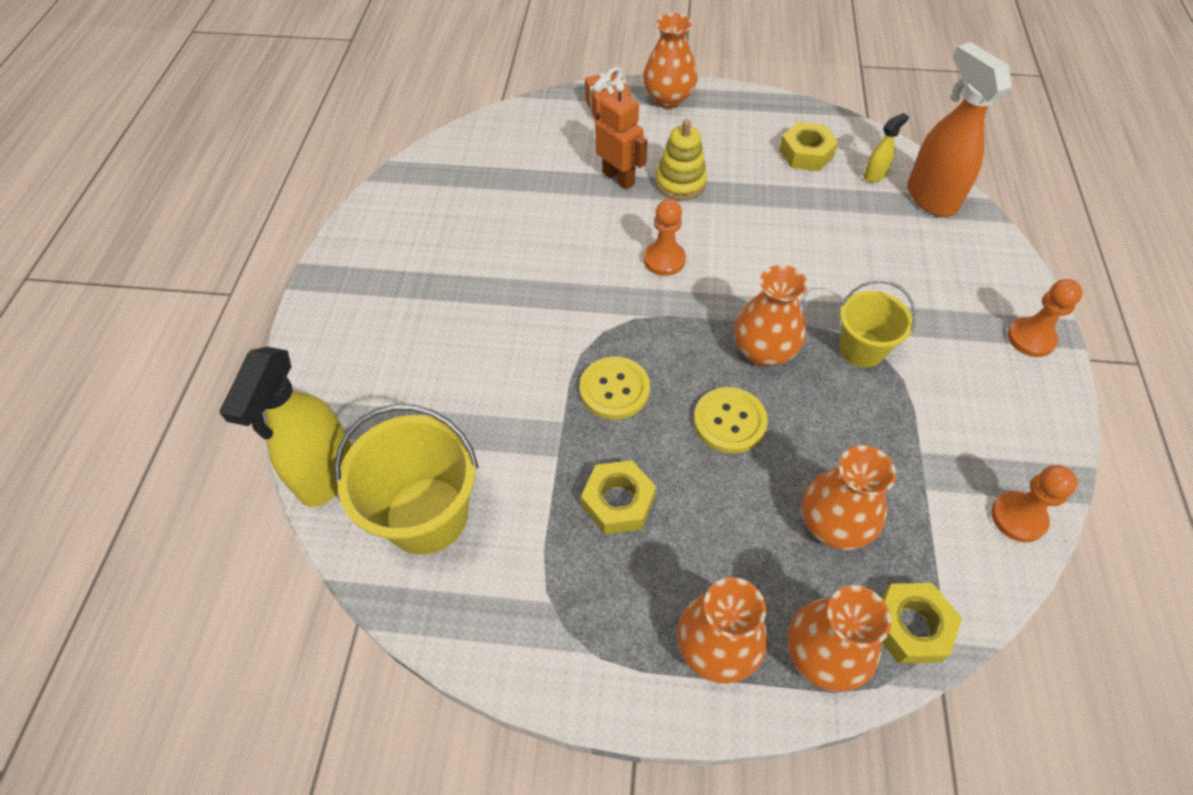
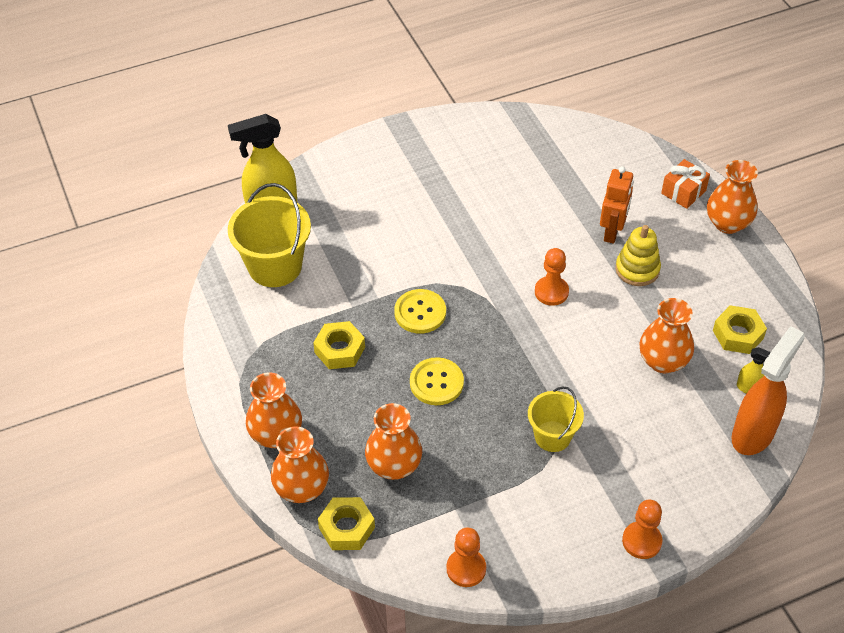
camera: 60 degrees right, 5 degrees down
orange vase [734,265,808,367] -> orange vase moved to [639,298,694,373]

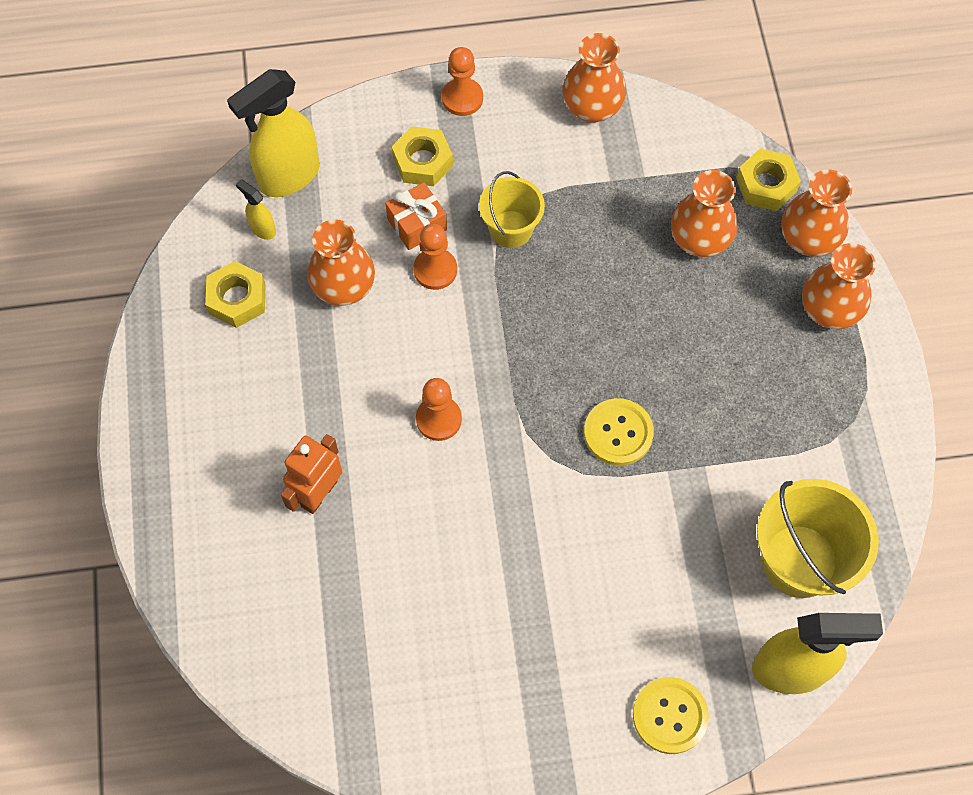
camera: 165 degrees left, 15 degrees up
yellow nut [313,321,365,369] -> yellow nut moved to [392,126,453,186]
yellow button [410,357,464,405] -> yellow button moved to [633,677,709,754]
orange pawn [447,527,486,587] -> orange pawn moved to [413,224,457,290]
yellow stacking toy [615,225,661,286] -> none
orange gift [661,159,710,209] -> orange gift moved to [385,182,447,250]
orange vase [707,160,758,234] -> orange vase moved to [563,33,626,123]
orange spray bottle [732,326,805,455] -> yellow spray bottle [227,69,320,197]

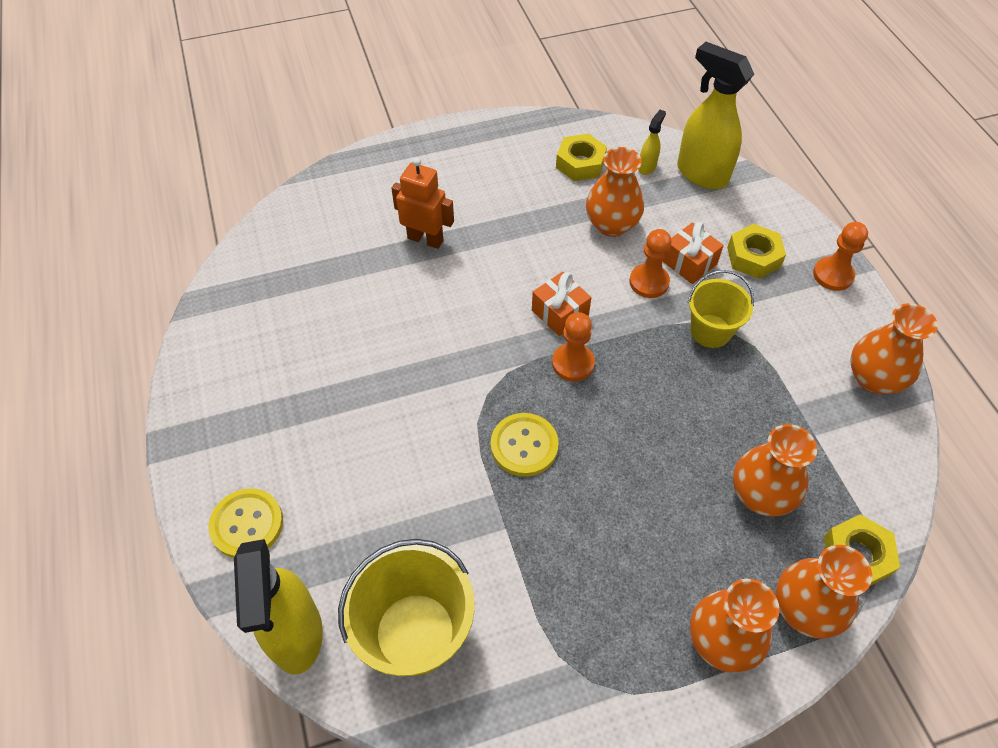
camera: 80 degrees right, 10 degrees down
orange pawn [416,378,462,441] -> orange pawn moved to [552,312,595,381]
none -> orange gift [532,272,592,336]

